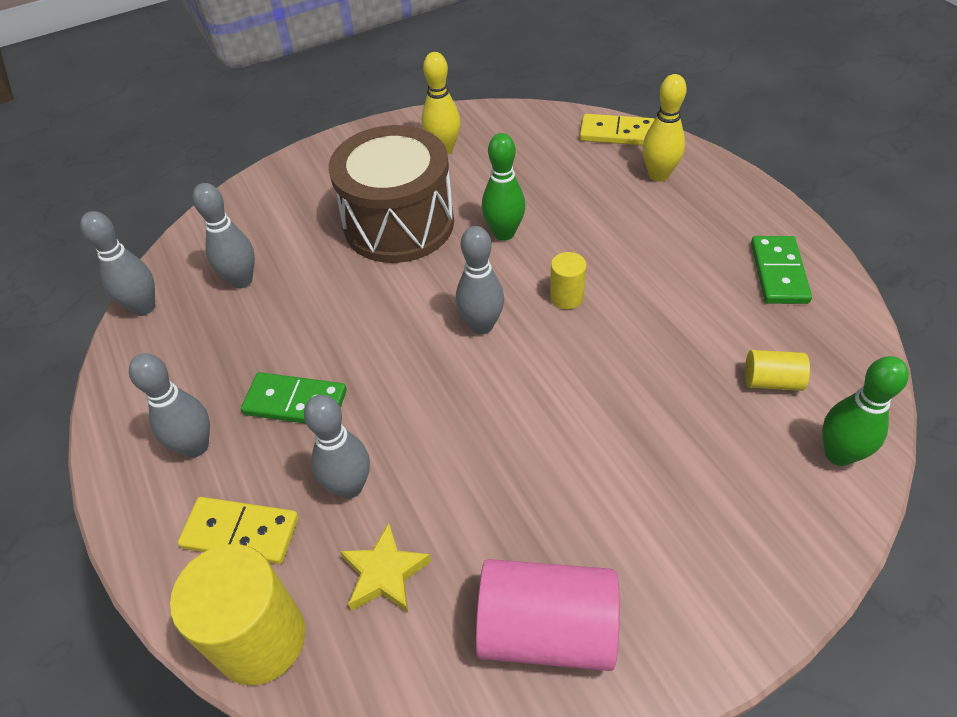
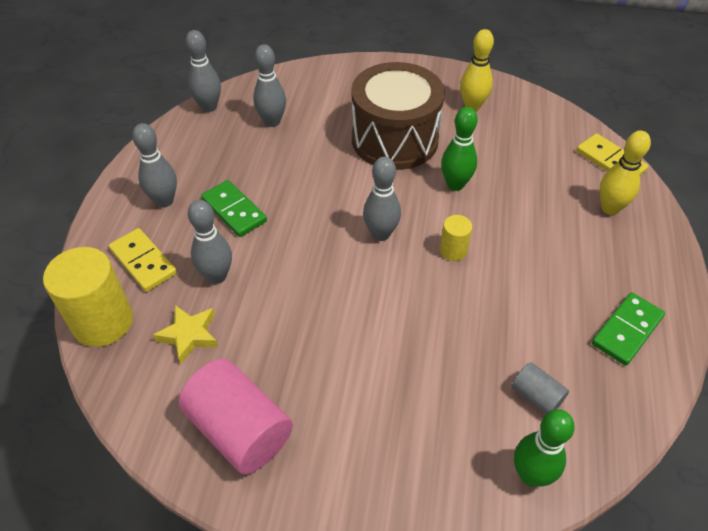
camera: 35 degrees right, 0 degrees up
yellow cylinder [745,350,810,391] -> grey cylinder [511,362,569,414]

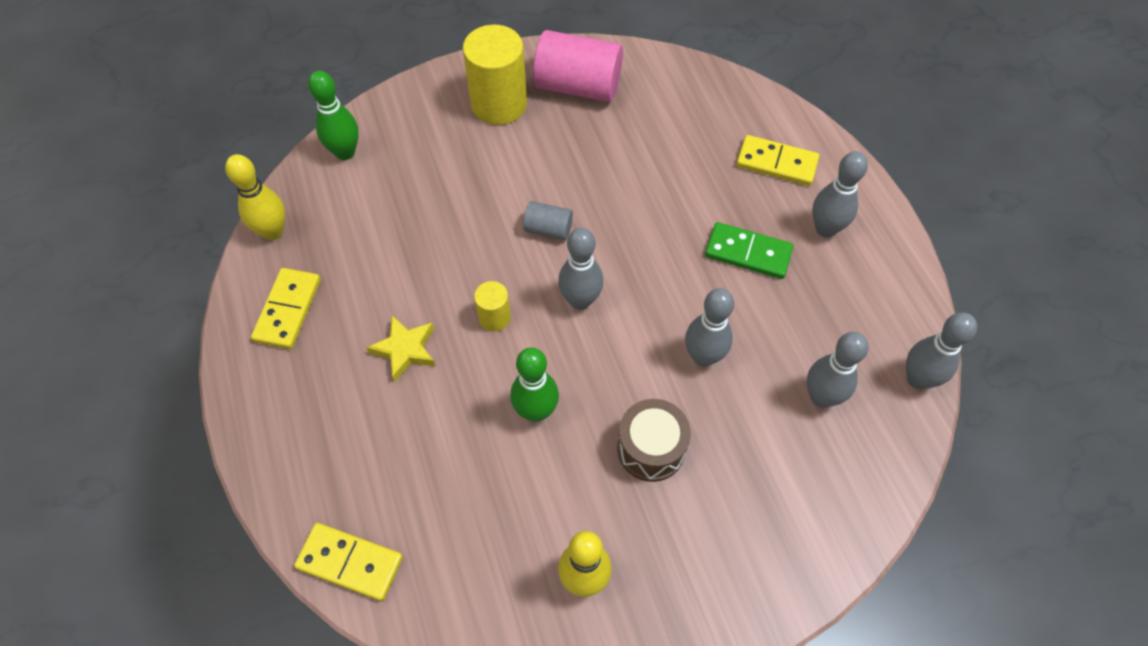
camera: 150 degrees right, 10 degrees up
yellow cylinder [43,247,133,347] -> yellow cylinder moved to [463,25,527,125]
yellow star [153,305,218,364] -> yellow star moved to [366,315,436,382]
grey bowling pin [188,200,232,284] -> grey bowling pin moved to [685,288,734,367]
brown drum [352,62,445,170] -> brown drum [617,399,691,482], size x0.54
grey cylinder [511,362,569,414] -> grey cylinder moved to [523,201,573,240]
green domino [592,293,665,366] -> yellow domino [251,268,321,349]
yellow bowling pin [599,131,651,215] -> yellow bowling pin moved to [225,154,285,240]

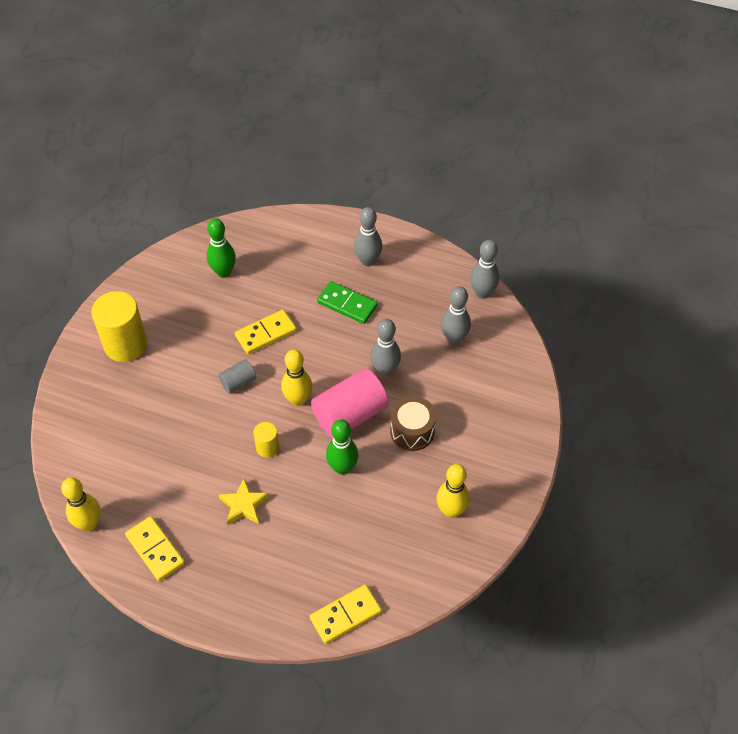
camera: 50 degrees left, 5 degrees down
green bowling pin [308,71,359,160] -> green bowling pin moved to [207,218,236,278]
pink cylinder [533,30,623,102] -> pink cylinder moved to [311,368,389,438]
grey bowling pin [558,228,603,310] -> yellow bowling pin [281,349,313,406]
green domino [705,222,793,279] -> green domino turned 60 degrees clockwise [317,281,378,324]
yellow domino [736,135,819,186] -> yellow domino moved to [235,310,297,354]

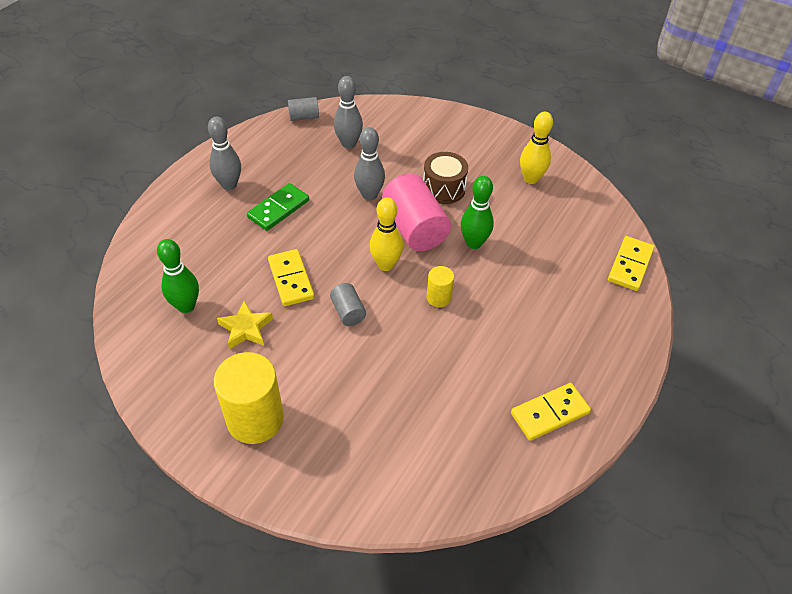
camera: 80 degrees left, 5 degrees down
yellow bowling pin [61,477,101,531] -> none
yellow star [219,478,269,525] -> yellow star moved to [217,301,273,350]
yellow domino [310,584,382,644] -> yellow domino turned 45 degrees clockwise [608,236,654,291]
grey bowling pin [470,240,499,299] -> grey cylinder [288,97,319,121]

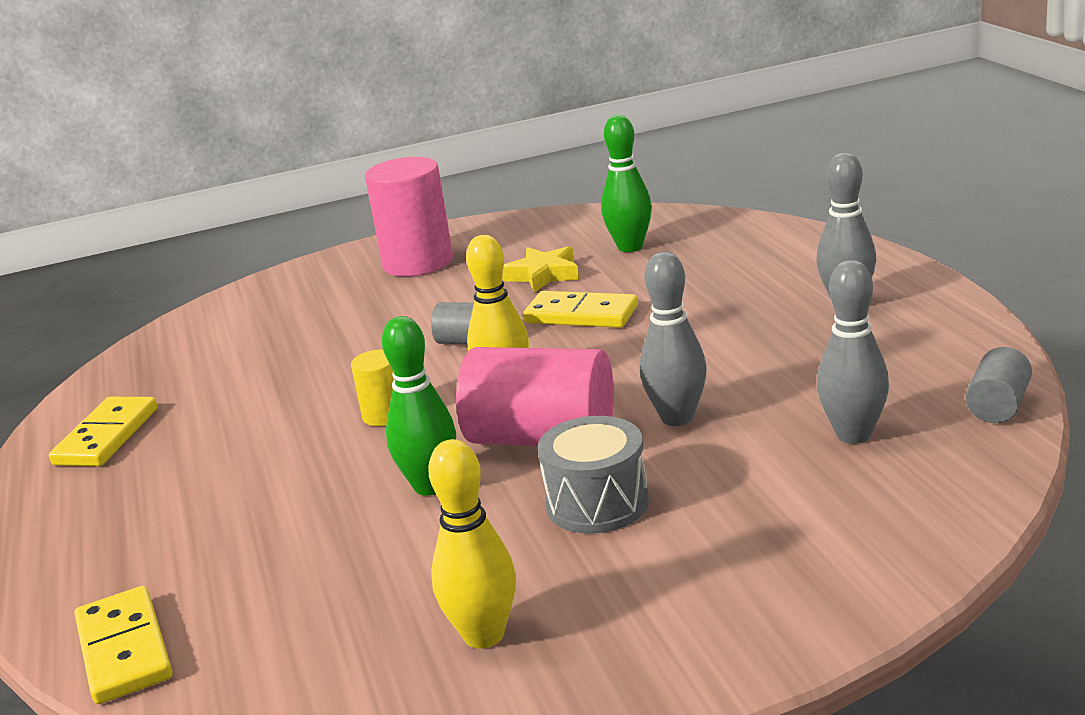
camera: 135 degrees right, 25 degrees down
yellow cylinder [214,352,284,444] -> pink cylinder [365,157,453,276]
green domino [247,183,309,231] -> none
brown drum [423,152,468,204] -> grey drum [538,416,649,534]

